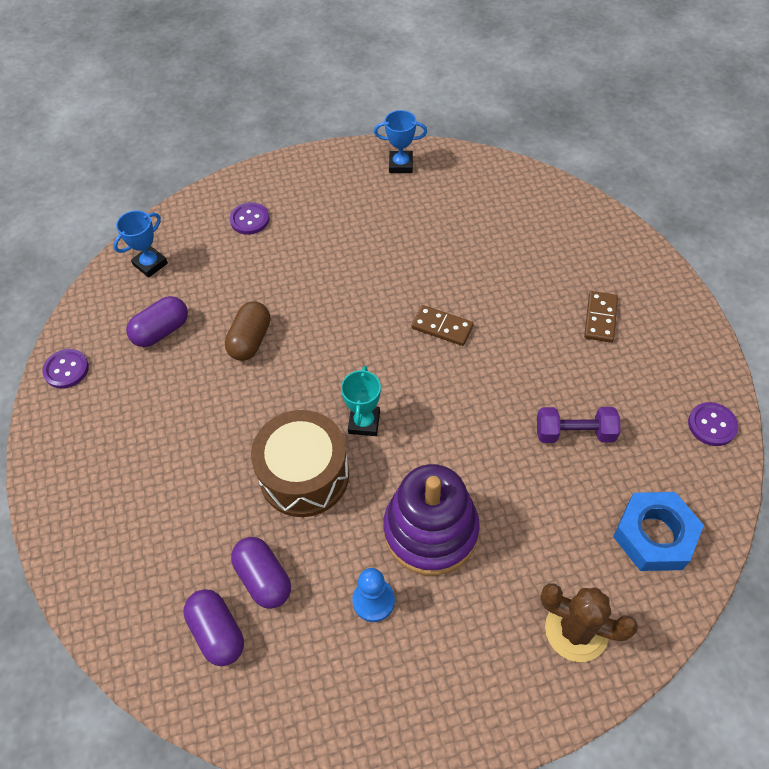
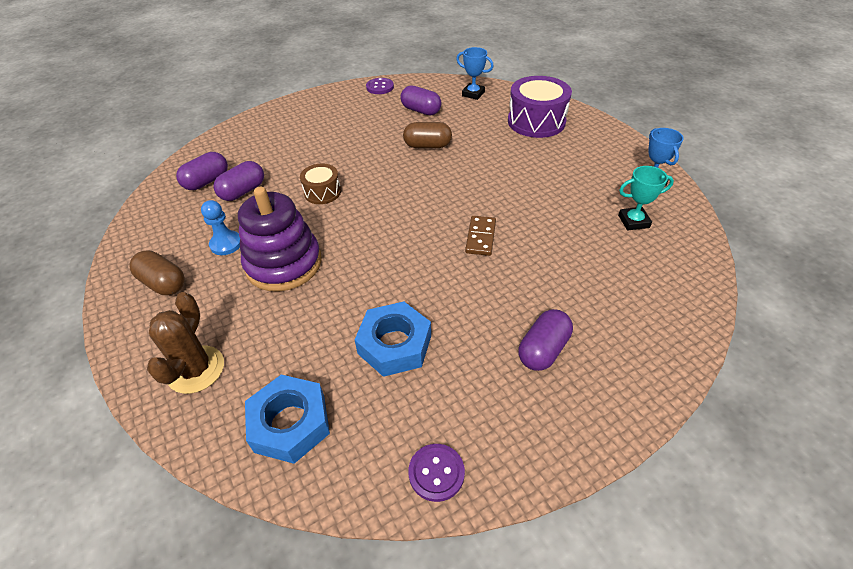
camera: 75 degrees right, 10 degrees down
purple button [230,202,269,235] -> purple drum [508,76,572,138]
brown drum [251,410,349,517] -> brown drum [300,164,341,204], size x0.56
turquoise trophy [341,366,381,436] -> turquoise trophy moved to [618,166,674,230]
purple dumbbell [537,407,620,443] -> blue nut [355,301,431,377]
brown domino [584,291,618,343] -> purple capsule [518,309,573,371]
none -> brown capsule [130,250,185,295]

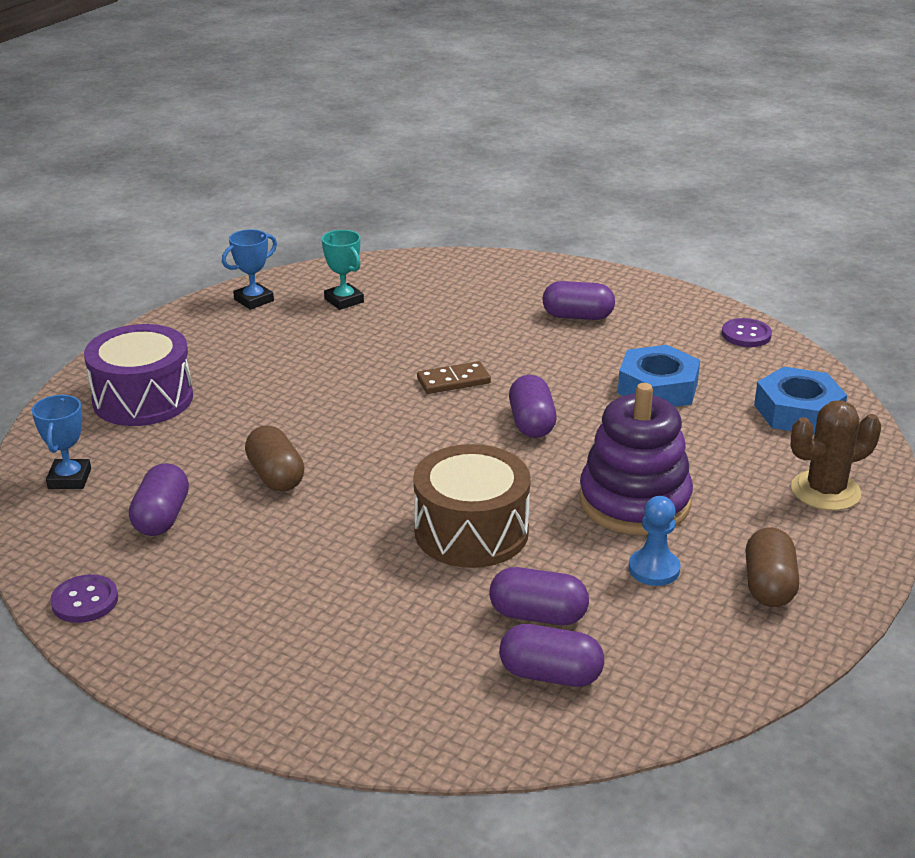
camera: 120 degrees left, 15 degrees down
brown drum [300,164,341,204] -> brown drum [413,444,531,568], size x1.79
none -> purple capsule [509,375,557,438]

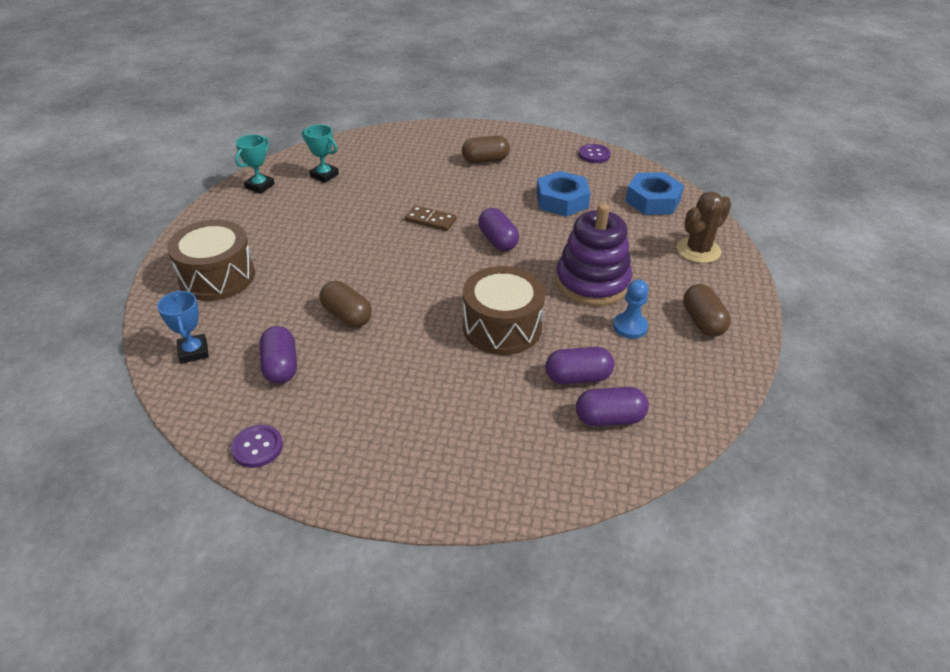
camera: 20 degrees left, 10 degrees up
purple drum [84,324,193,426] -> brown drum [167,220,255,301]
blue trophy [222,229,277,310] -> turquoise trophy [235,134,275,194]
brown domino [417,361,491,394] -> brown domino turned 60 degrees clockwise [405,205,456,231]
purple capsule [542,281,615,320] -> brown capsule [462,136,510,163]

